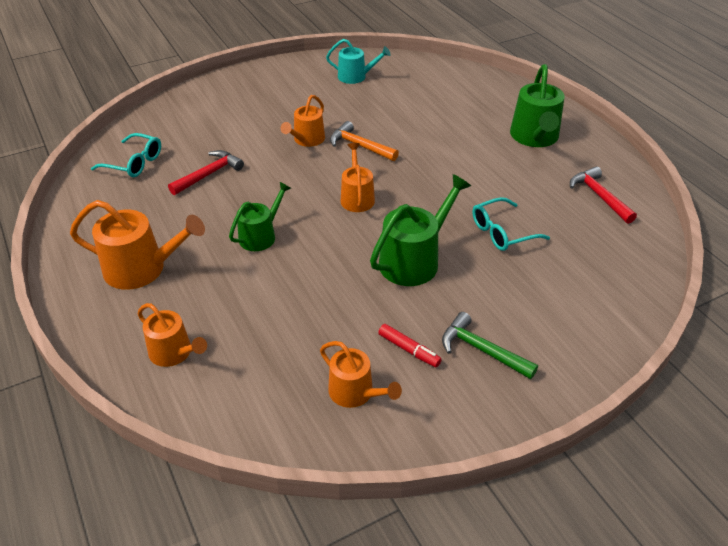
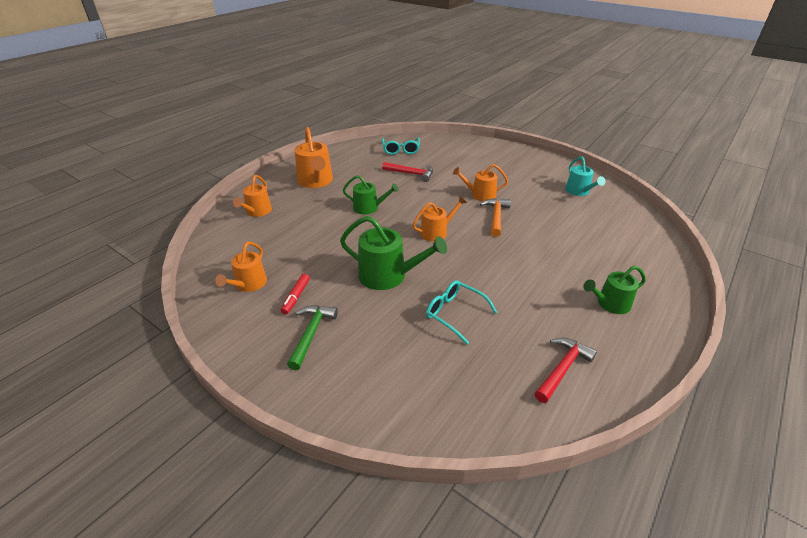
camera: 65 degrees right, 5 degrees down
green watering can [510,64,565,147] -> green watering can [583,266,646,314], size x0.64

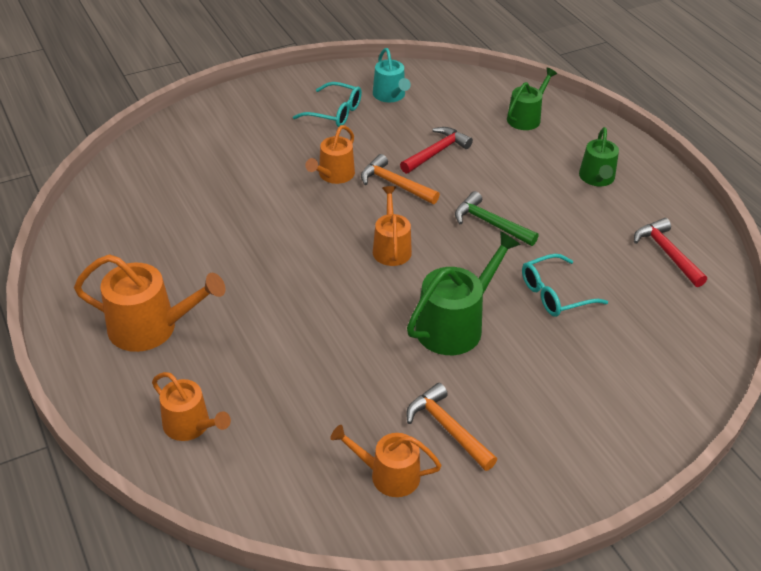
camera: 65 degrees left, 5 degrees up
orange watering can [215,242,267,292] -> orange watering can turned 150 degrees clockwise [330,425,441,497]
red marker [280,274,310,314] -> orange hammer [406,383,497,471]
green hammer [287,305,338,370] -> green hammer moved to [455,191,539,246]
green watering can [343,175,399,215] -> green watering can moved to [507,68,557,130]
turquoise glasses [382,137,420,155] -> turquoise glasses moved to [293,82,362,127]
red hammer [382,162,433,182] -> red hammer moved to [400,127,473,174]
turquoise watering can [565,156,606,196] -> turquoise watering can turned 60 degrees clockwise [373,48,411,102]

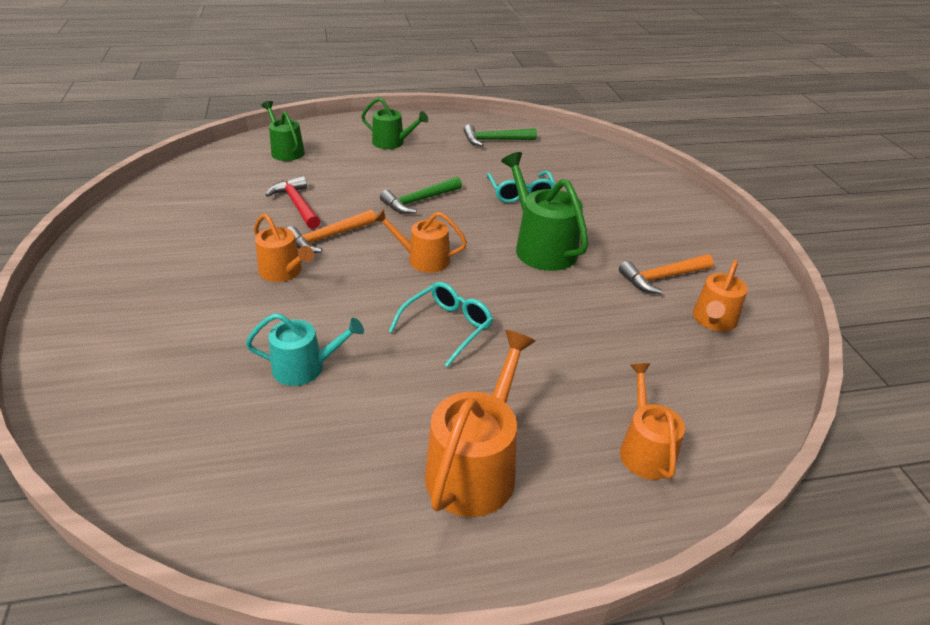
camera: 75 degrees left, 5 degrees down
orange watering can [152,372,231,441] -> orange watering can turned 60 degrees counterclockwise [620,363,685,480]
turquoise glasses [293,82,362,127] -> turquoise glasses moved to [389,282,493,367]
turquoise watering can [373,48,411,102] -> turquoise watering can moved to [246,313,364,386]
red hammer [634,218,707,287] -> green hammer [464,124,537,146]

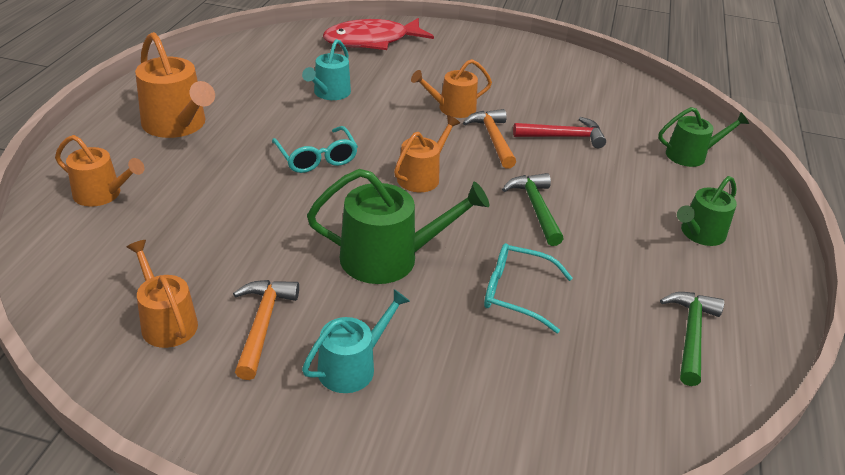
camera: 115 degrees right, 0 degrees up
none -> turquoise watering can [302,289,410,393]
none -> red fish [323,18,434,50]

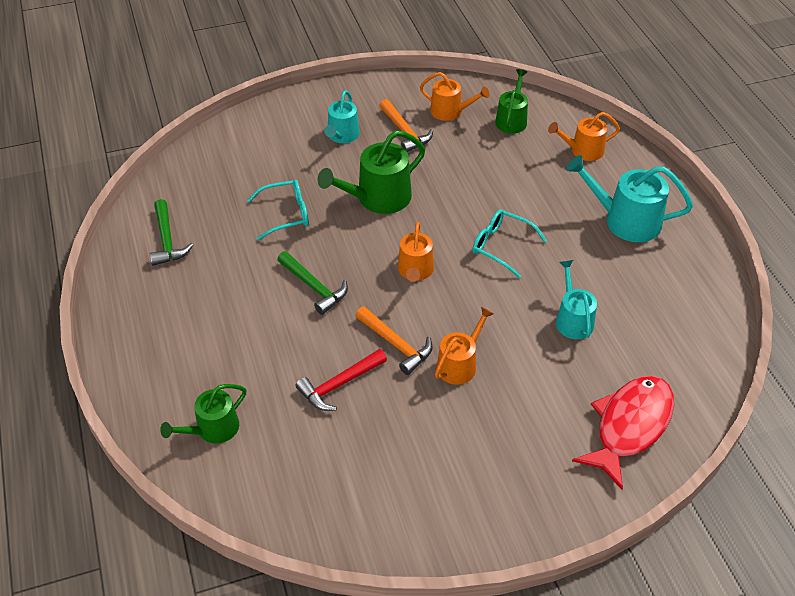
camera: 150 degrees right, 10 degrees up
orange watering can [135,32,215,138] -> turquoise watering can [566,155,693,242]
green watering can [677,176,737,246] -> green watering can moved to [495,69,528,134]

